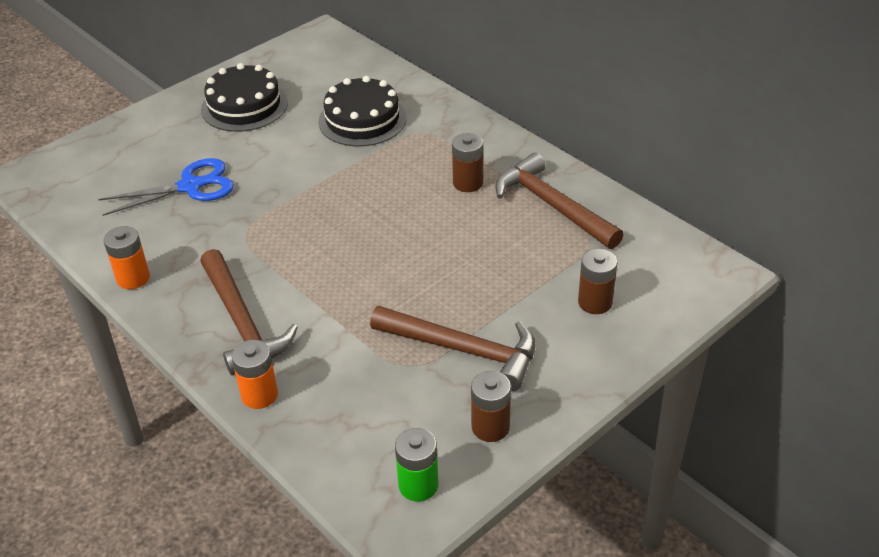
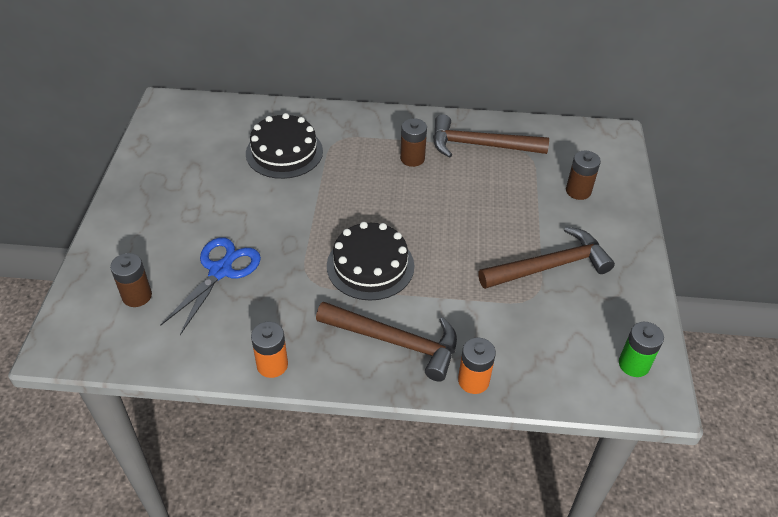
camera: 45 degrees left, 5 degrees up
black cake [201,63,288,132] -> black cake moved to [327,222,414,300]
brown battery [471,371,511,442] -> brown battery moved to [110,253,152,307]

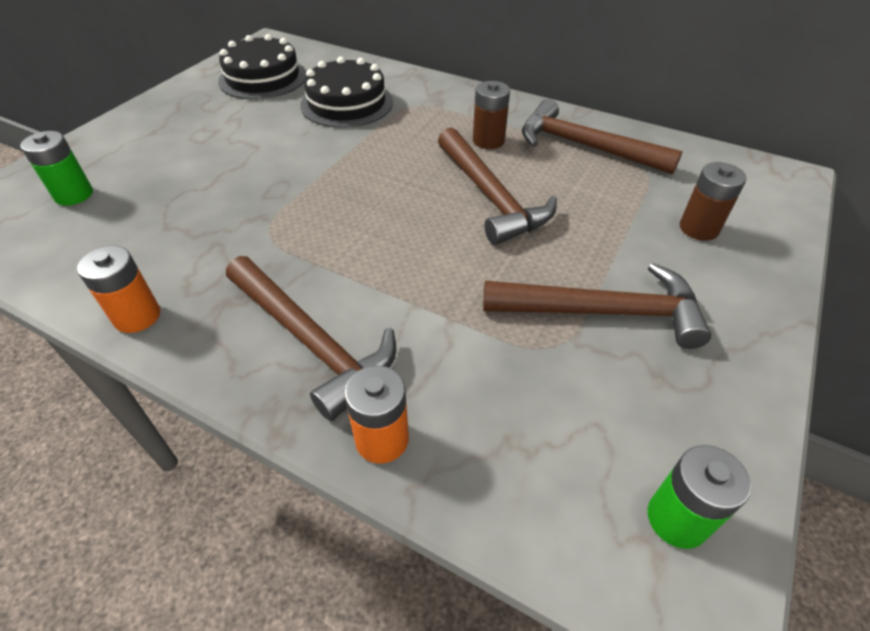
camera: 25 degrees right, 0 degrees up
brown battery [110,253,152,307] -> green battery [20,131,93,206]
blue scissors [160,237,261,335] -> none
black cake [327,222,414,300] -> black cake moved to [218,34,306,100]
none -> brown hammer [438,127,557,245]

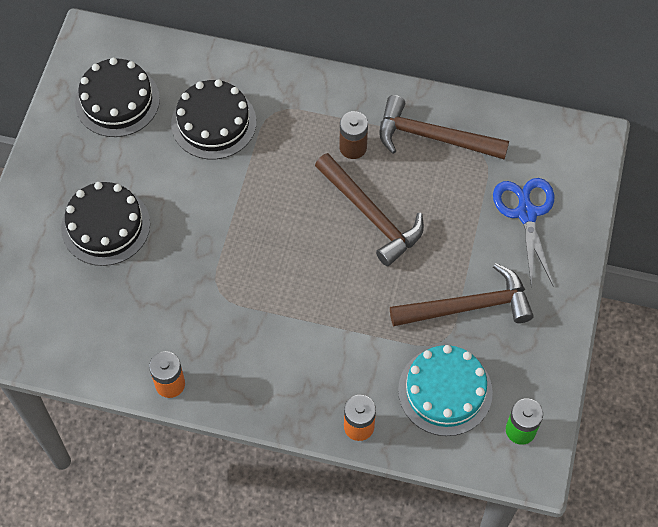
camera: 15 degrees left, 15 degrees up
green battery [20,131,93,206] -> none
brown hammer [226,256,396,421] -> none
brown battery [680,162,746,241] -> blue scissors [493,178,554,288]
none -> black cake [61,182,150,266]
none -> turquoise cake [398,345,493,436]

